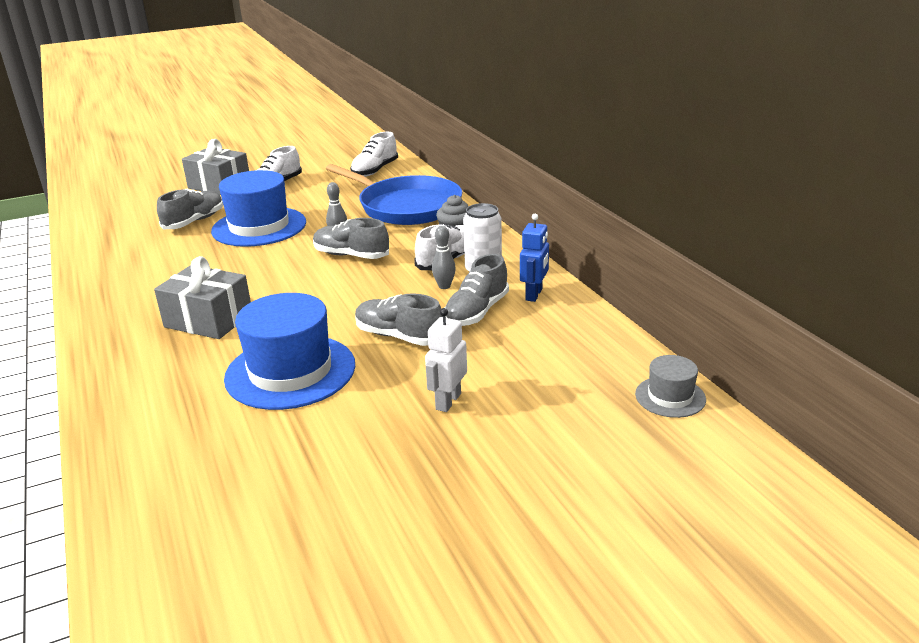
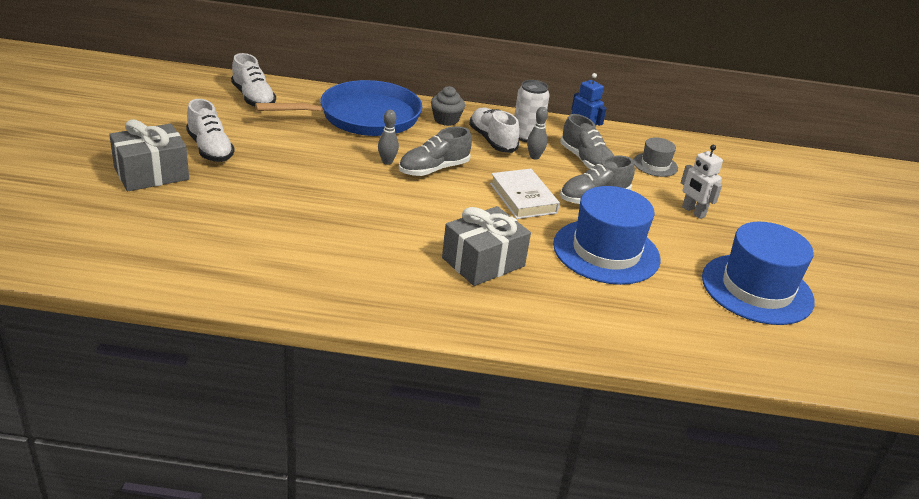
camera: 65 degrees left, 5 degrees up
grey shoe [157,189,223,229] -> none
blue hat [211,170,306,247] -> blue hat moved to [702,222,815,325]
grey hat [635,355,706,418] -> grey hat moved to [633,137,678,177]
none -> white book [490,169,560,219]

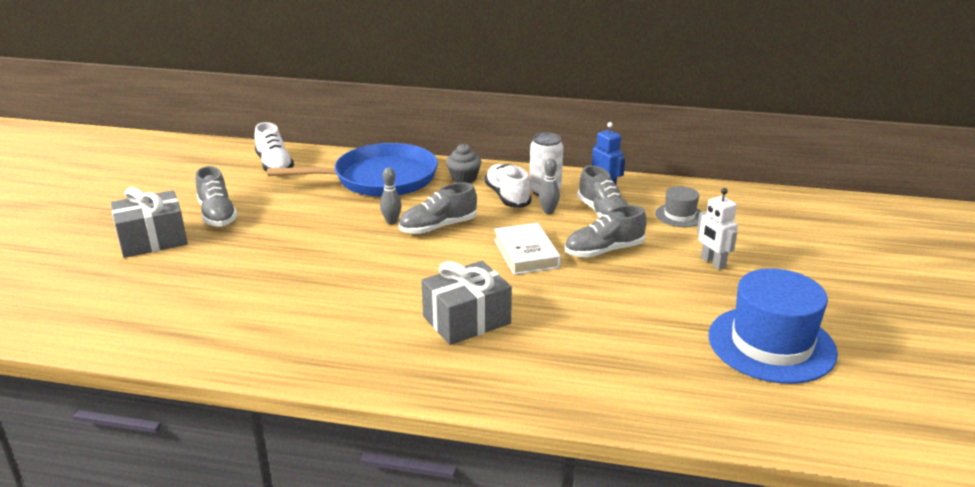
camera: 10 degrees right, 5 degrees down
white shoe [186,99,235,162] -> grey shoe [195,166,238,226]
blue hat [553,186,660,285] -> none

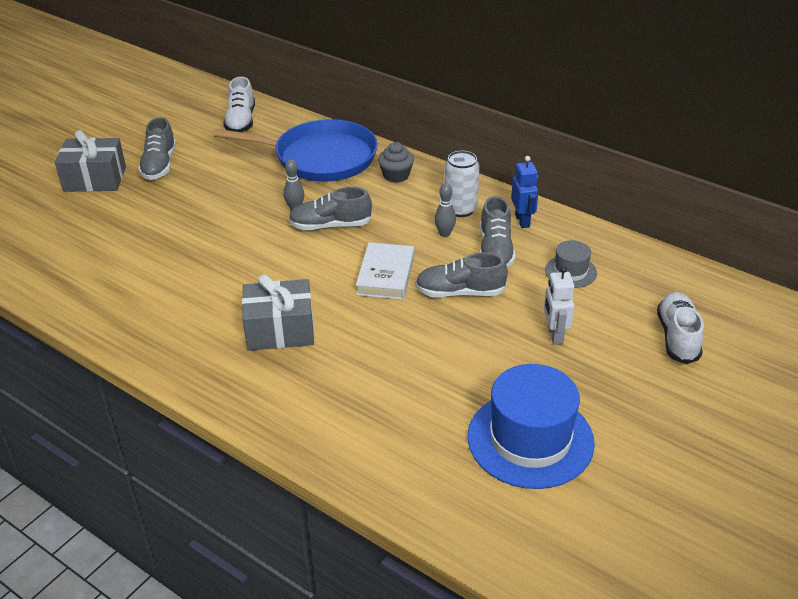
camera: 25 degrees right, 10 degrees up
white shoe [484,164,532,208] -> white shoe moved to [657,292,704,364]

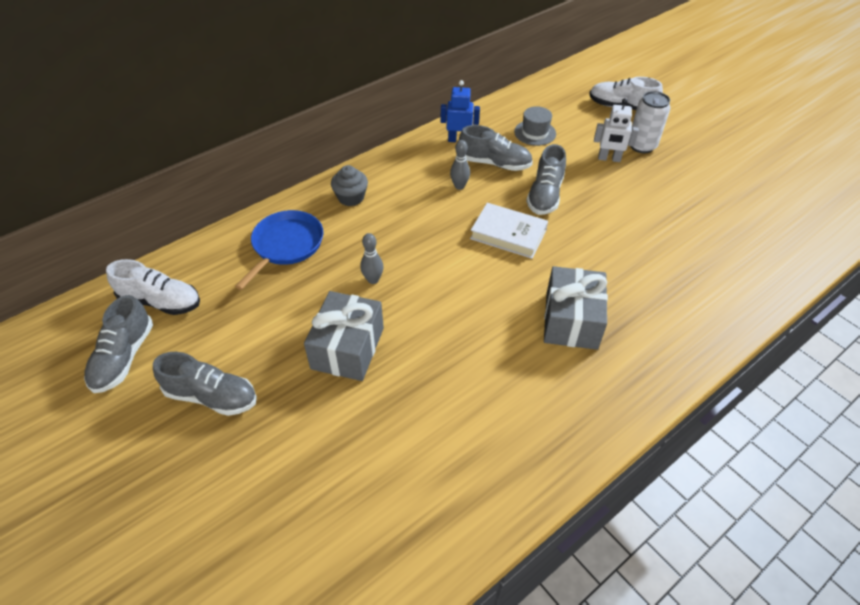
camera: 75 degrees left, 10 degrees up
grey gift [55,130,126,192] -> grey gift moved to [304,291,384,381]
blue pan [213,119,378,182] -> blue pan [235,210,323,290], size x0.63
grey shoe [288,187,372,230] -> grey shoe moved to [84,295,153,393]
white can [445,151,479,217] -> white can moved to [630,91,670,153]
blue hat [467,364,595,489] -> none

